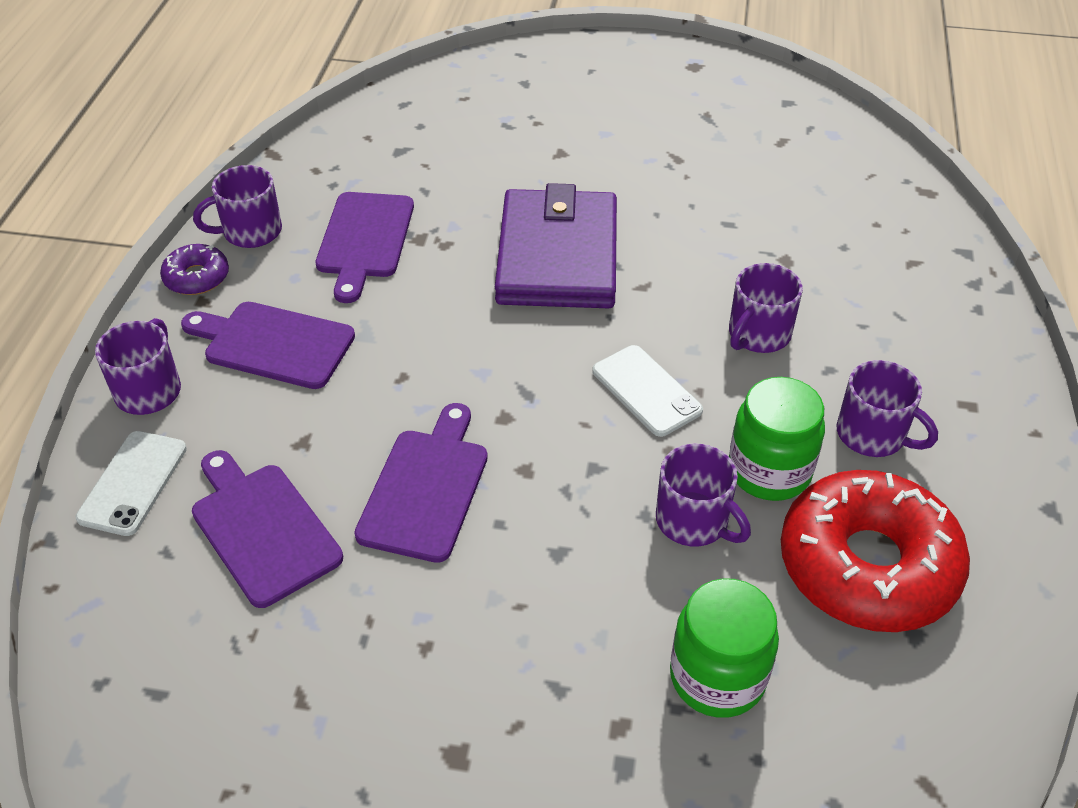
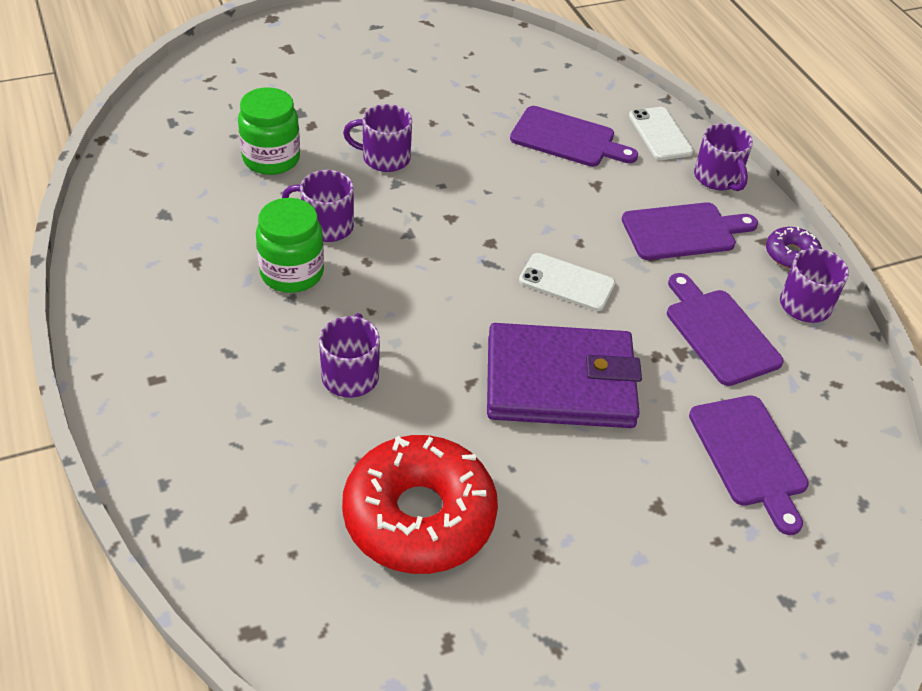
camera: 145 degrees right, 0 degrees up
purple cutting board [354,403,488,563] -> purple cutting board moved to [689,395,809,535]
purple wallet [495,183,617,308] -> purple wallet turned 60 degrees counterclockwise [487,323,642,428]
white phone [592,345,703,437] -> white phone moved to [519,253,615,311]
red donut [781,470,970,632] -> red donut moved to [342,435,498,574]
purple mug [837,360,938,457] -> purple mug moved to [343,104,412,172]

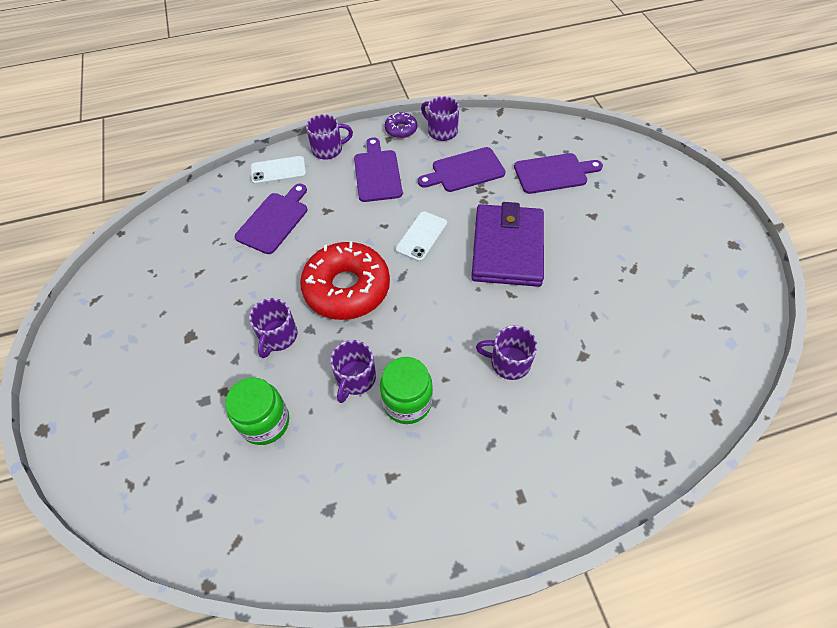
camera: 80 degrees left, 10 degrees up
red donut [342,435,498,574] -> red donut moved to [300,241,390,320]

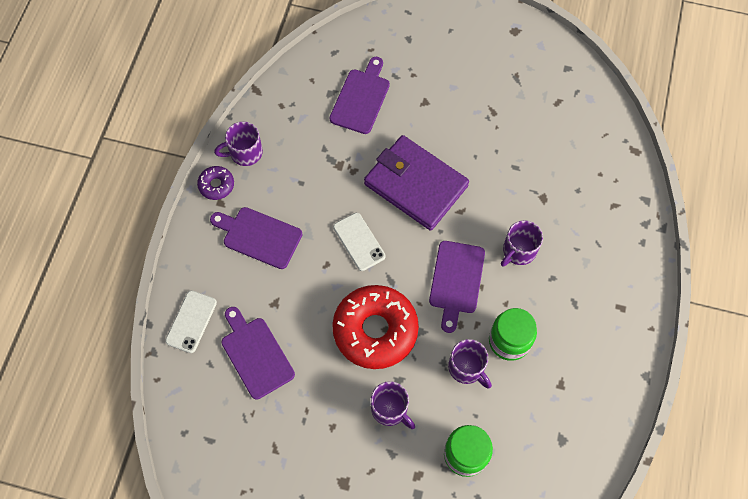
camera: 60 degrees left, 10 degrees up
purple mug [306,114,353,160] -> none
purple cutting board [418,147,506,192] -> purple cutting board moved to [429,241,485,333]

